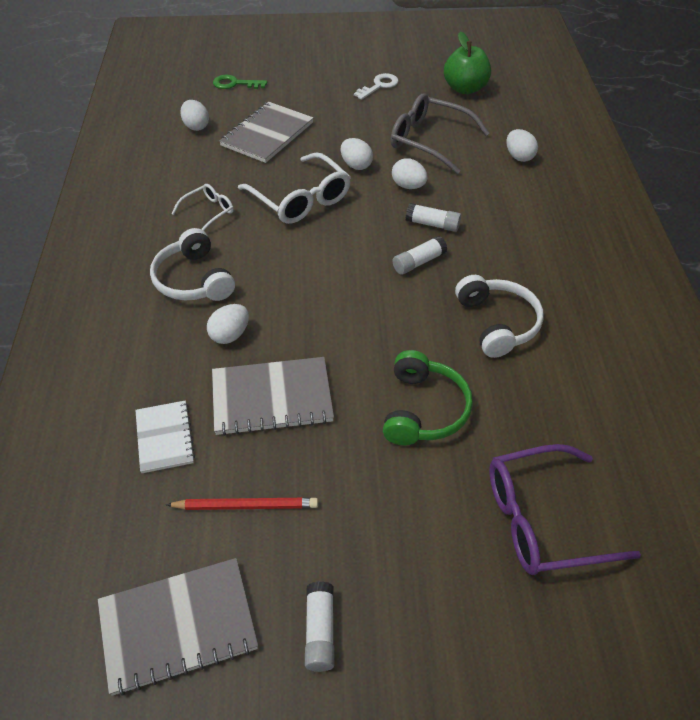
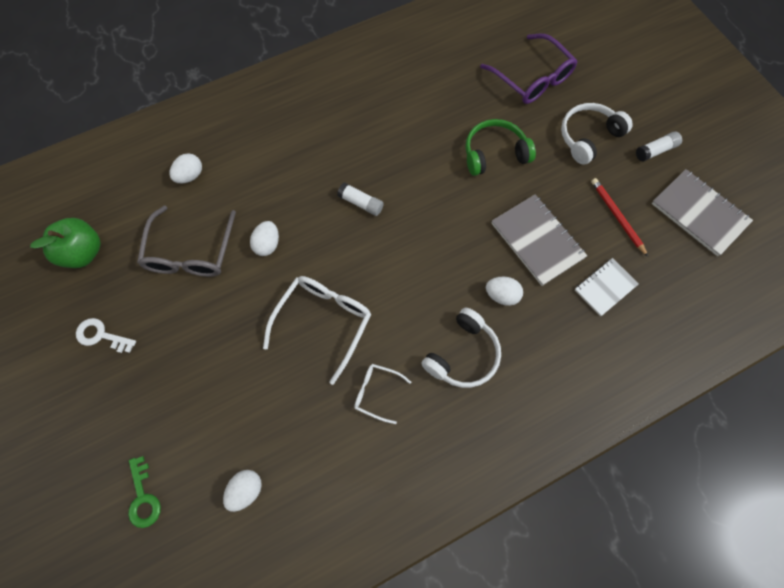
camera: 115 degrees left, 20 degrees up
grey notebook [219,102,313,163] -> none
white egg [341,138,373,170] -> none
white glue stick [405,203,461,232] -> none
white headphones [455,275,543,358] -> white headphones moved to [561,103,633,165]

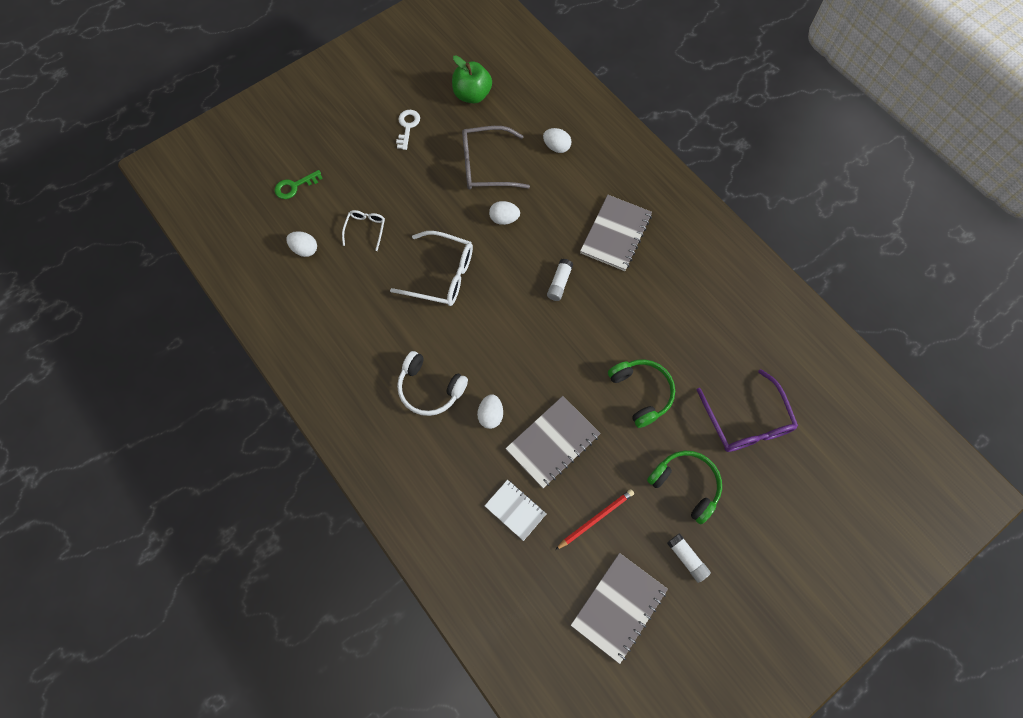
camera: 80 degrees right, 0 degrees up
white glasses [354,364,411,424] -> white glasses moved to [342,210,385,251]
purple glasses [480,34,577,104] -> purple glasses turned 60 degrees counterclockwise [697,369,798,452]
white headphones [561,103,633,165] -> green headphones [647,451,722,524]
none -> grey notebook [580,195,652,271]

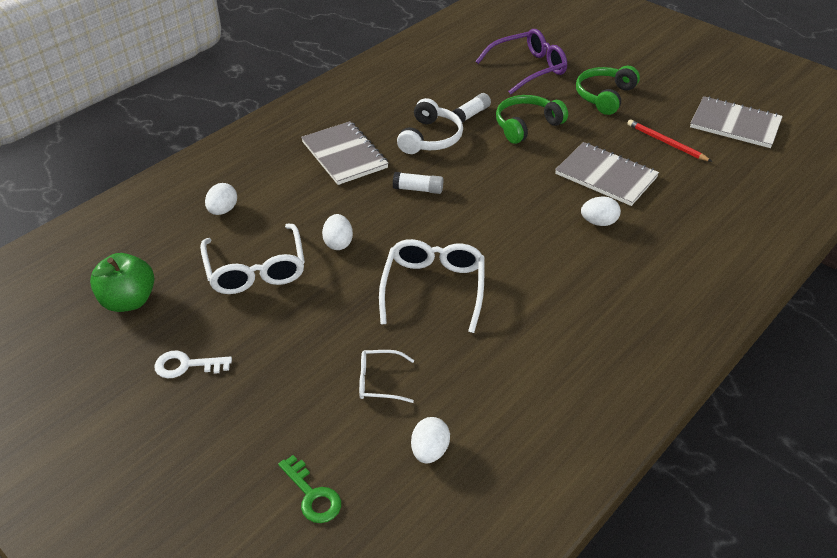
camera: 100 degrees left, 25 degrees down
white headphones [397,351,468,416] -> white headphones moved to [397,98,463,154]
grey glasses [462,126,530,190] -> white glasses [200,223,305,294]
white notebook [484,480,546,541] -> none
grey notebook [580,195,652,271] -> grey notebook turned 45 degrees clockwise [301,121,389,185]
white glue stick [667,533,711,583] -> white glue stick moved to [452,93,491,123]

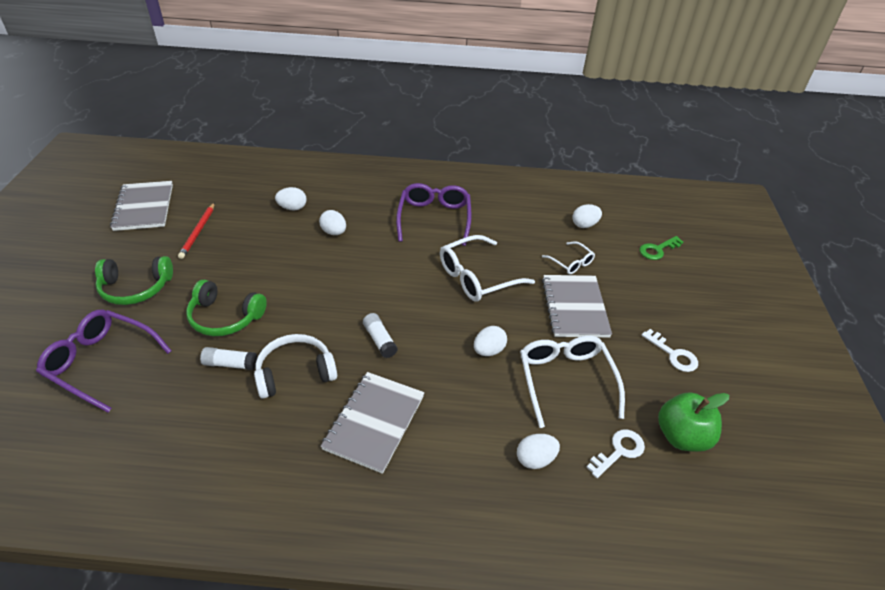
camera: 130 degrees left, 0 degrees up
white glasses [200,223,305,294] -> white glasses turned 45 degrees counterclockwise [520,336,625,428]
green key [278,455,341,523] -> green key turned 135 degrees counterclockwise [639,236,683,260]
grey notebook [555,142,659,206] -> grey notebook moved to [542,275,612,338]
none -> white egg [275,187,307,210]
none -> purple glasses [396,183,471,246]
none -> white key [586,430,645,478]

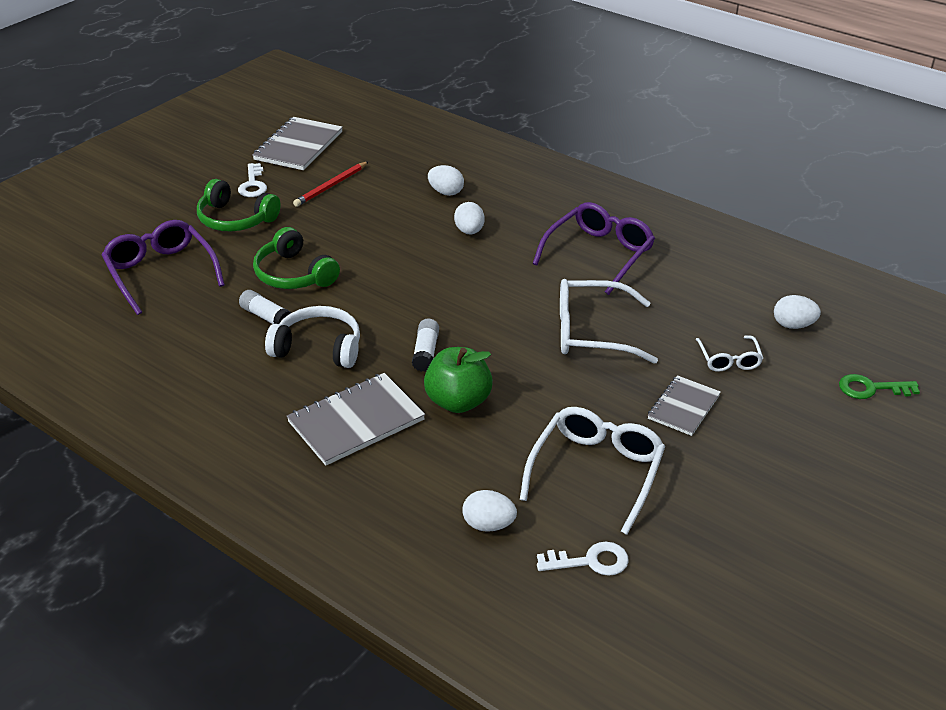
camera: 35 degrees right, 5 degrees down
white egg [474,326,507,356] -> none
grey notebook [542,275,612,338] -> grey notebook [648,375,721,436], size x0.63
white key [642,329,698,372] -> white key moved to [238,163,267,197]
green apple [658,392,729,452] -> green apple moved to [424,347,493,413]

